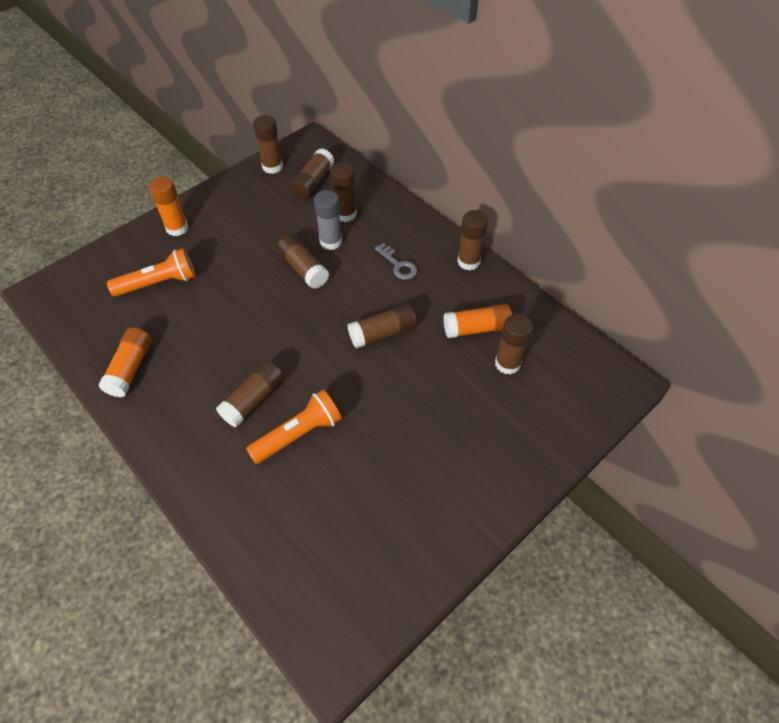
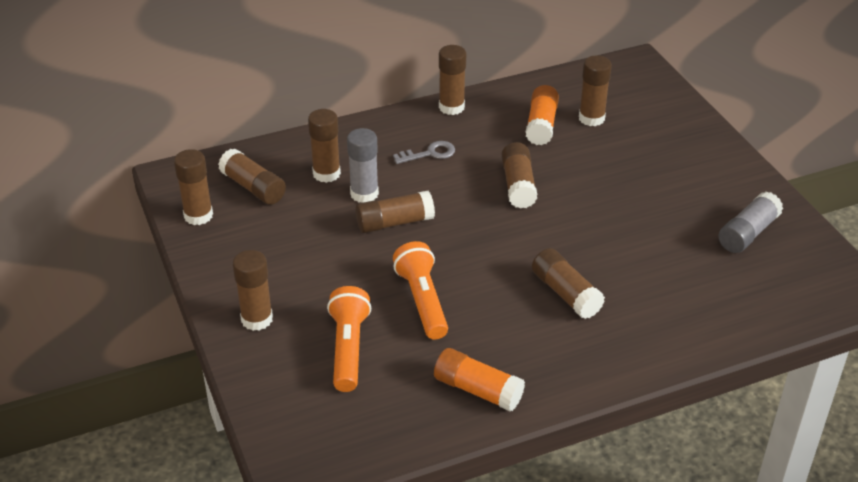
camera: 70 degrees left, 15 degrees down
orange glue stick [149,176,189,236] -> brown glue stick [232,250,273,331]
orange flashlight [246,389,342,464] -> orange flashlight moved to [393,241,448,340]
none -> grey glue stick [718,191,783,253]

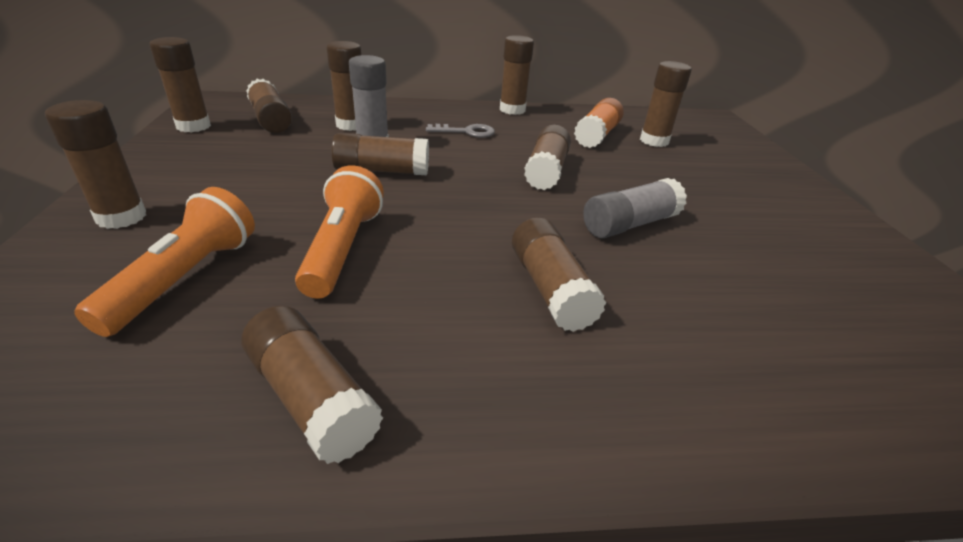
camera: 15 degrees right, 5 degrees down
orange glue stick [434,348,525,411] -> brown glue stick [241,306,383,464]
grey glue stick [718,191,783,253] -> grey glue stick moved to [583,178,687,238]

